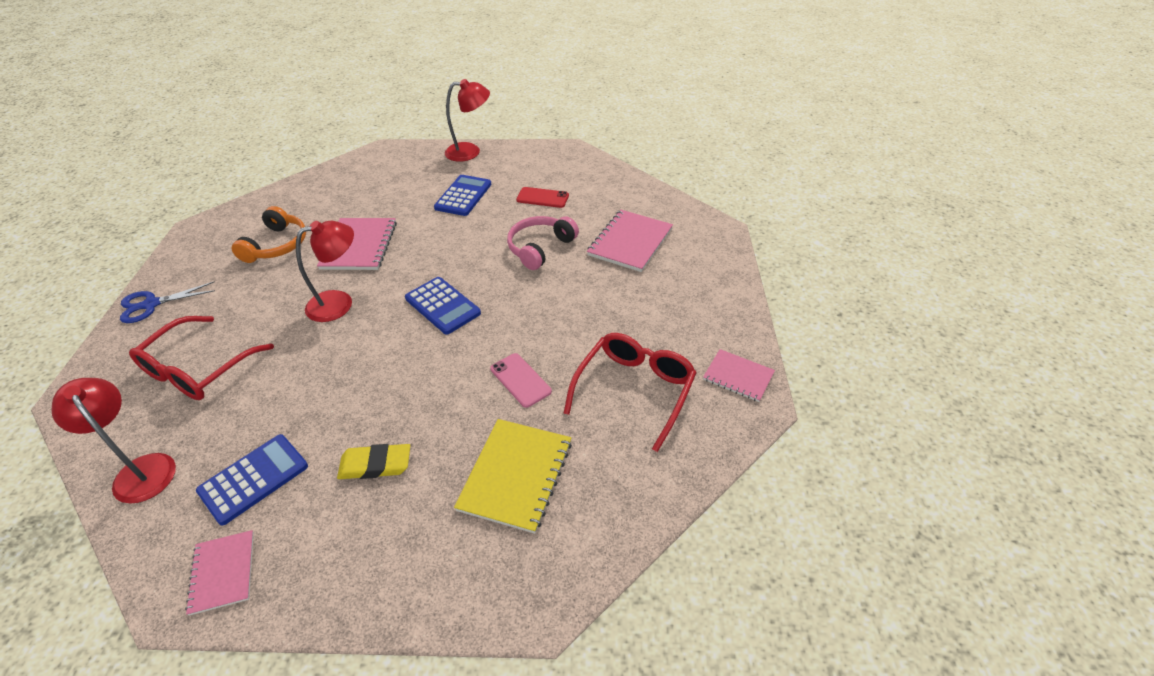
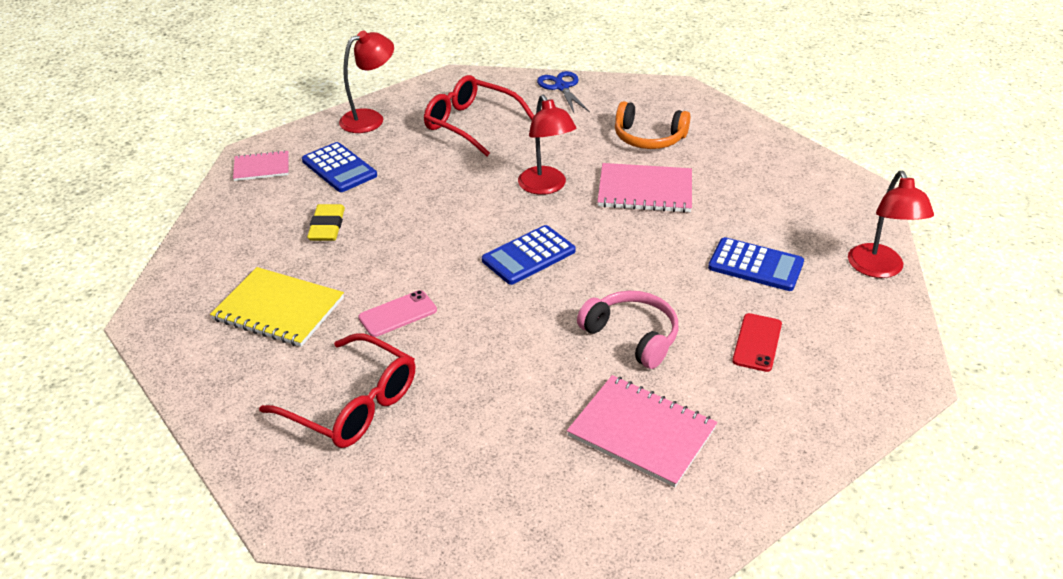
camera: 95 degrees right, 5 degrees down
pink notebook [703,349,775,402] -> none

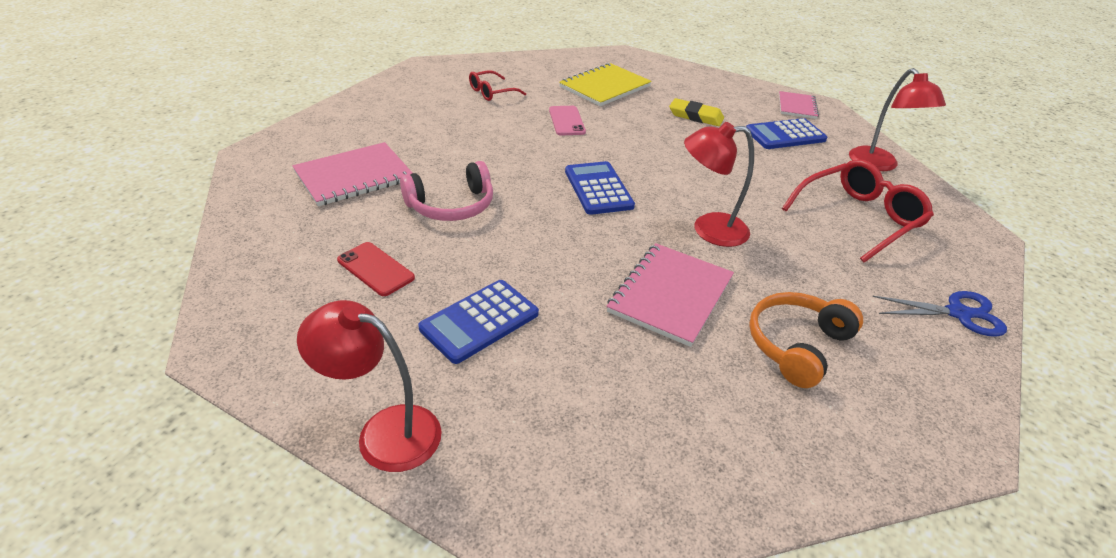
camera: 110 degrees right, 0 degrees up
red glasses [259,333,415,448] -> red glasses [469,70,526,101], size x0.57

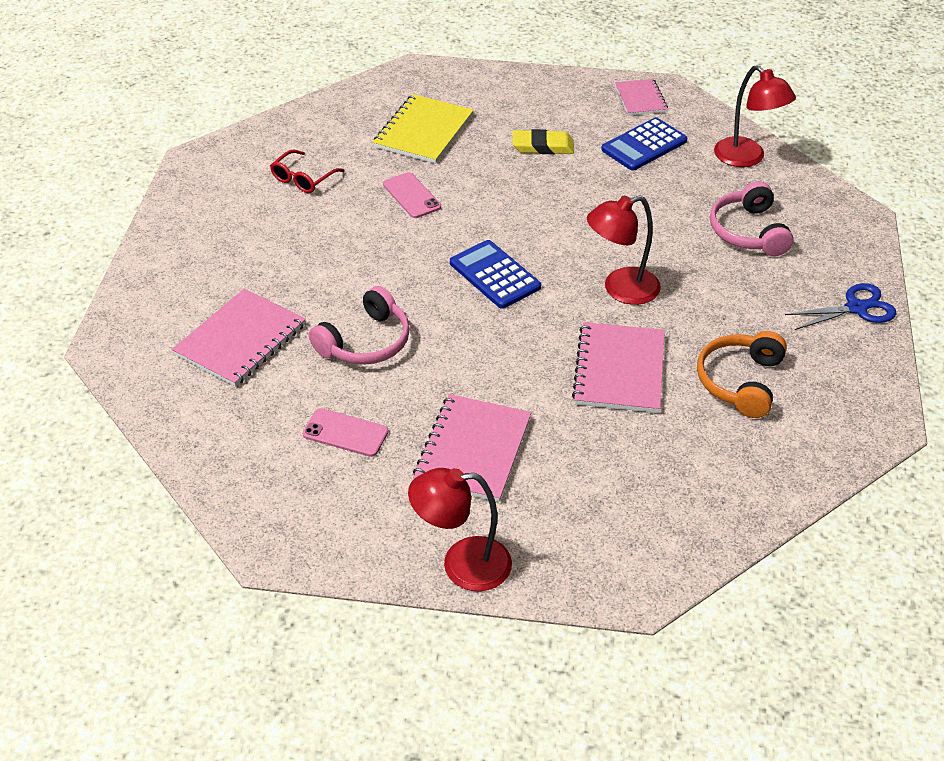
camera: 20 degrees left, 5 degrees up
red phone [337,242,415,296] -> pink phone [302,408,389,457]
blue calculator [418,280,539,364] -> pink notebook [413,394,531,502]
red glasses [782,159,934,263] -> pink headphones [710,181,793,256]

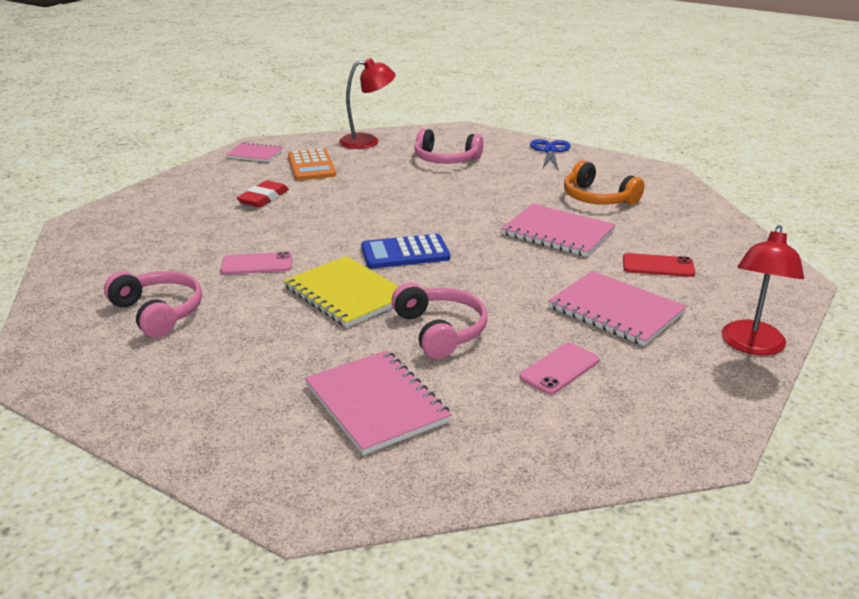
camera: 65 degrees left, 15 degrees down
red glasses [270,150,344,193] -> pink headphones [104,271,202,338]
yellow notebook [373,94,474,164] -> yellow notebook moved to [283,256,399,328]
yellow eraser [513,129,574,154] -> red eraser [237,180,289,208]
red lamp [587,195,661,305] -> none
blue calculator [601,117,687,171] -> orange calculator [288,148,336,180]
none -> red phone [623,253,695,277]

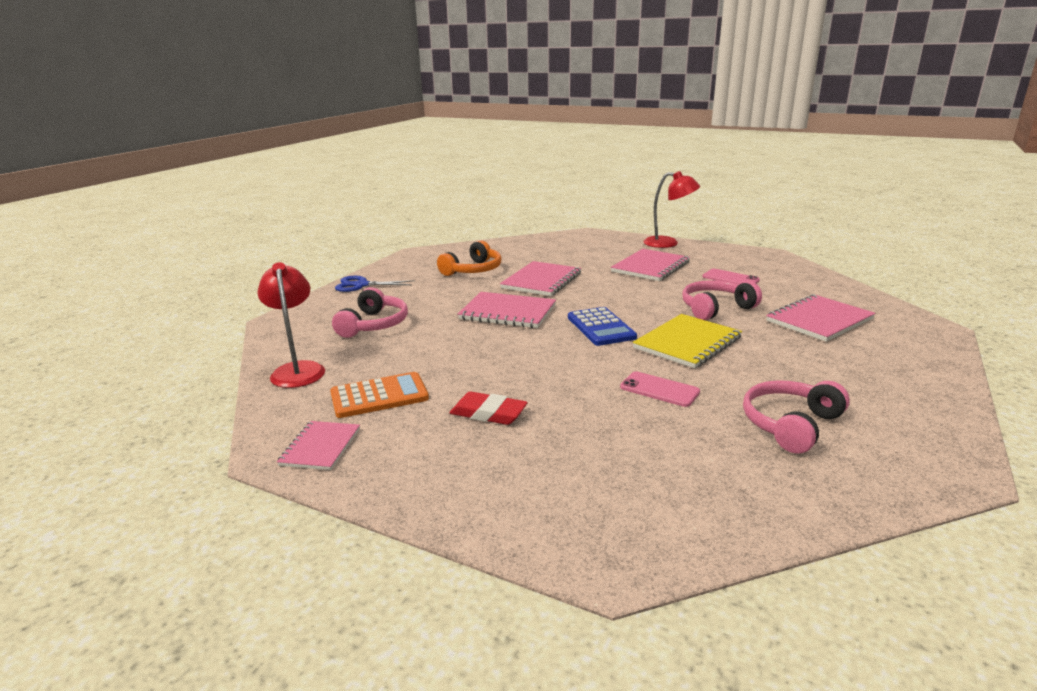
camera: 95 degrees left, 5 degrees down
pink phone [221,252,292,274] -> pink phone turned 45 degrees counterclockwise [620,372,700,407]
red phone [623,253,695,277] -> none
none -> pink notebook [458,292,556,328]

